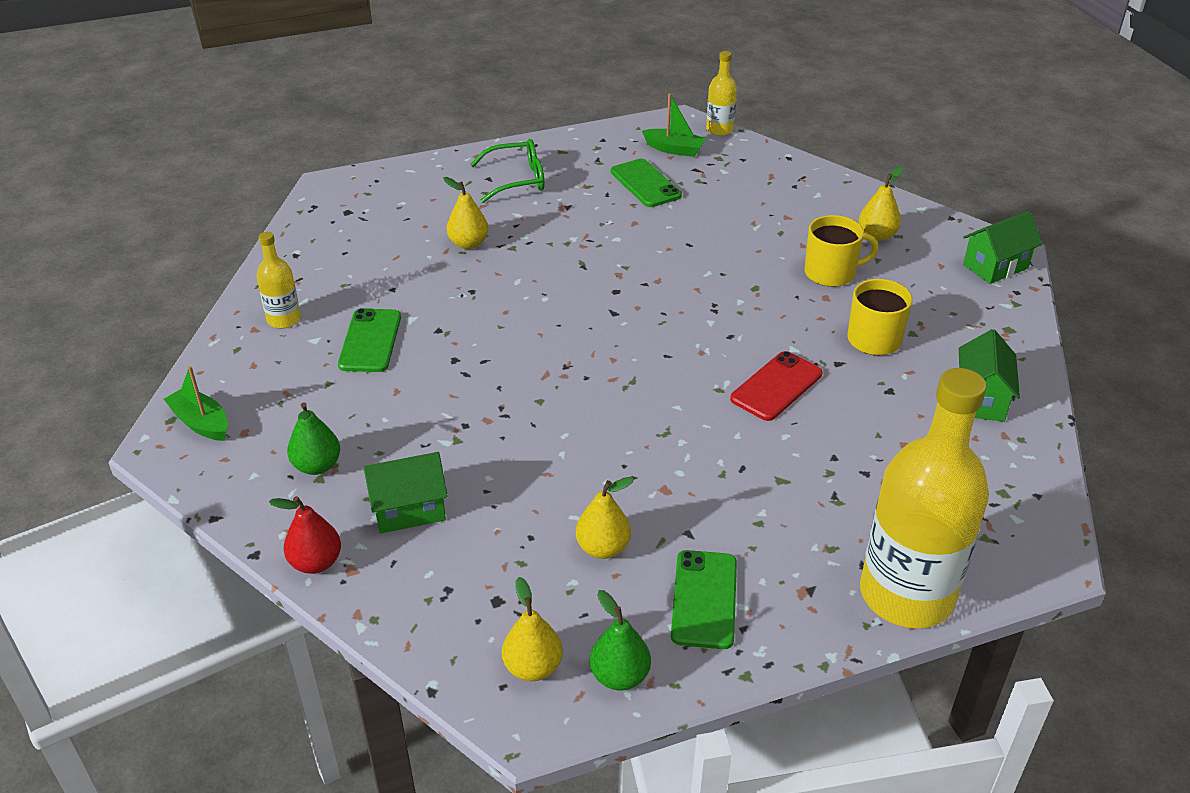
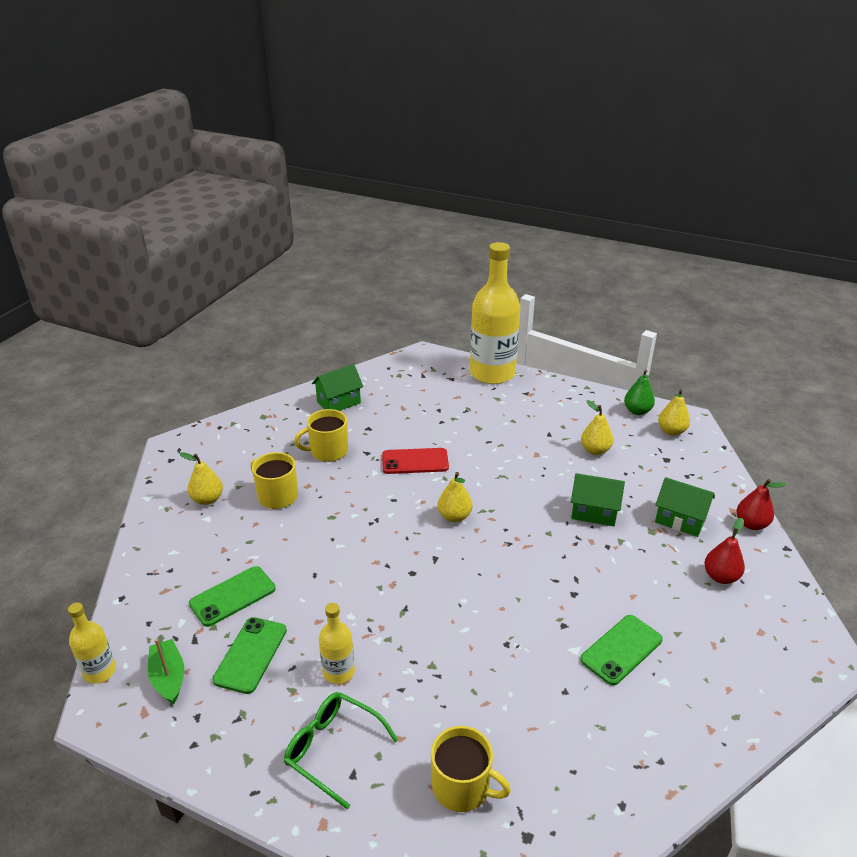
camera: 135 degrees left, 5 degrees down
green boat [164,366,228,441] -> none
yellow bottle [257,232,301,328] -> yellow bottle moved to [319,603,355,684]
green pear [287,402,340,475] -> red pear [704,518,745,584]
yellow pear [443,177,488,249] -> yellow pear moved to [438,472,472,522]
green phone [671,550,737,649] -> green phone moved to [189,566,275,627]
green house [963,211,1042,284] -> green house moved to [571,473,625,526]
none -> yellow mug [431,726,511,812]

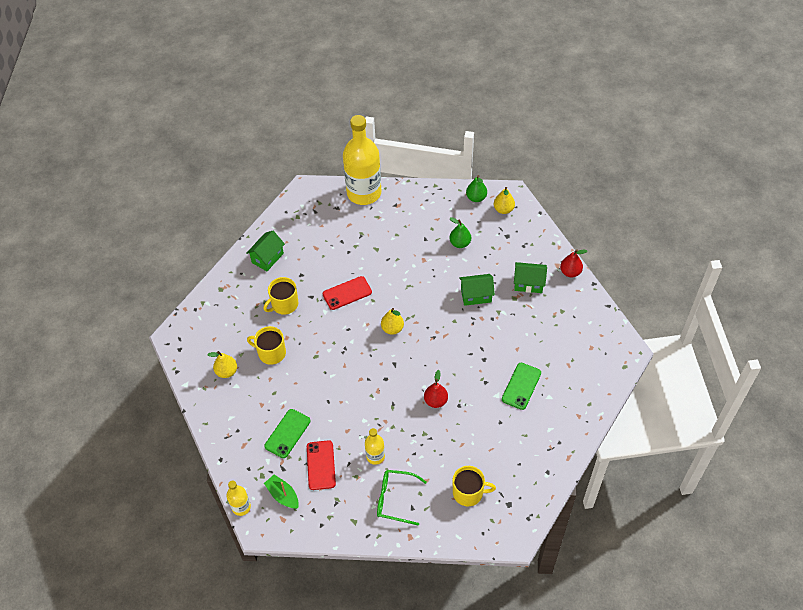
camera: 20 degrees left, 20 degrees up
green phone [212,617,287,694] -> red phone [307,440,336,490]
yellow pear [581,400,613,455] -> green pear [450,217,471,248]
red pear [704,518,745,584] -> red pear moved to [424,370,448,408]

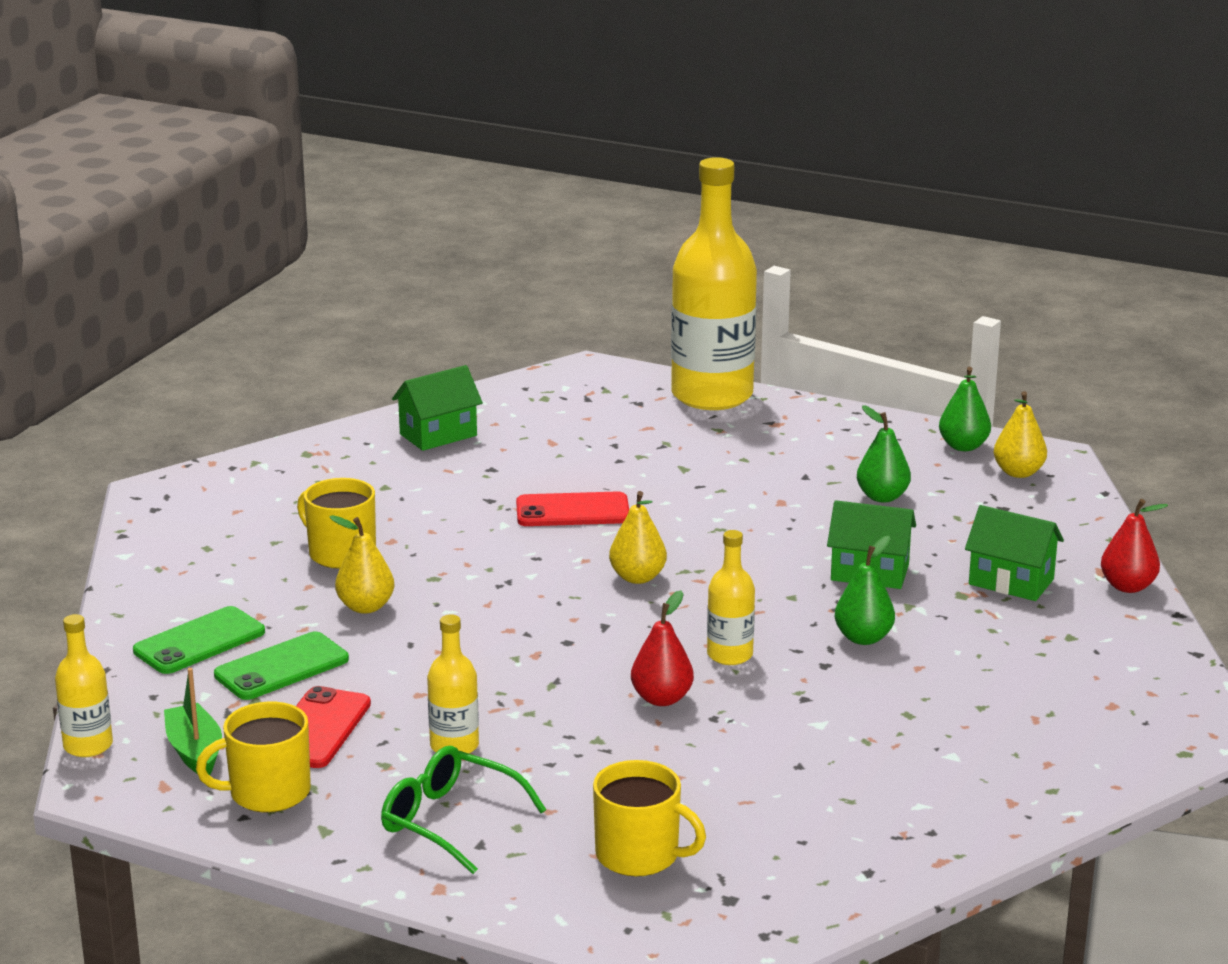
camera: 20 degrees right, 30 degrees down
yellow pear [208,351,237,378] -> yellow pear moved to [329,515,394,614]
yellow mug [264,277,299,315] -> yellow mug moved to [196,702,311,812]
green phone [502,363,541,410] -> green phone moved to [133,606,265,674]
none -> yellow bottle [707,530,755,665]
none -> green pear [835,536,895,645]

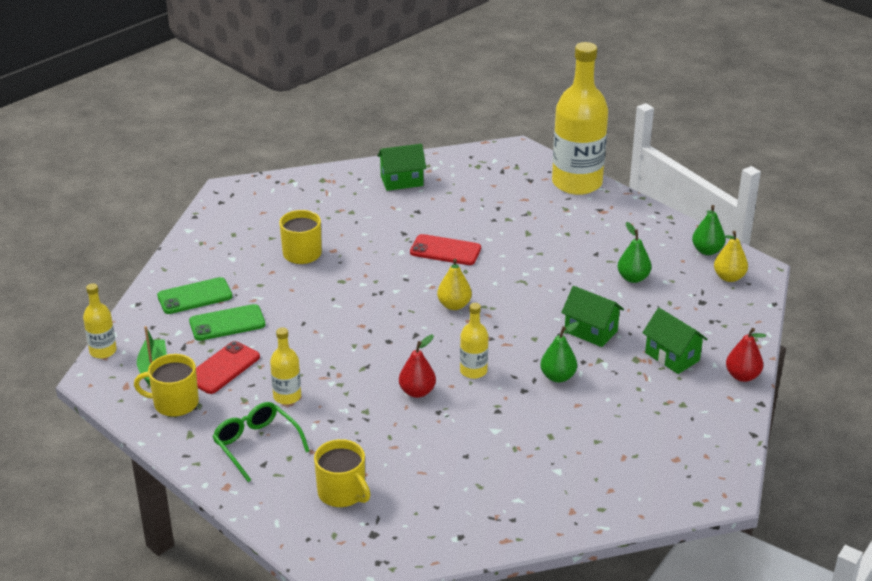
camera: 20 degrees right, 10 degrees up
yellow pear [329,515,394,614] -> none

